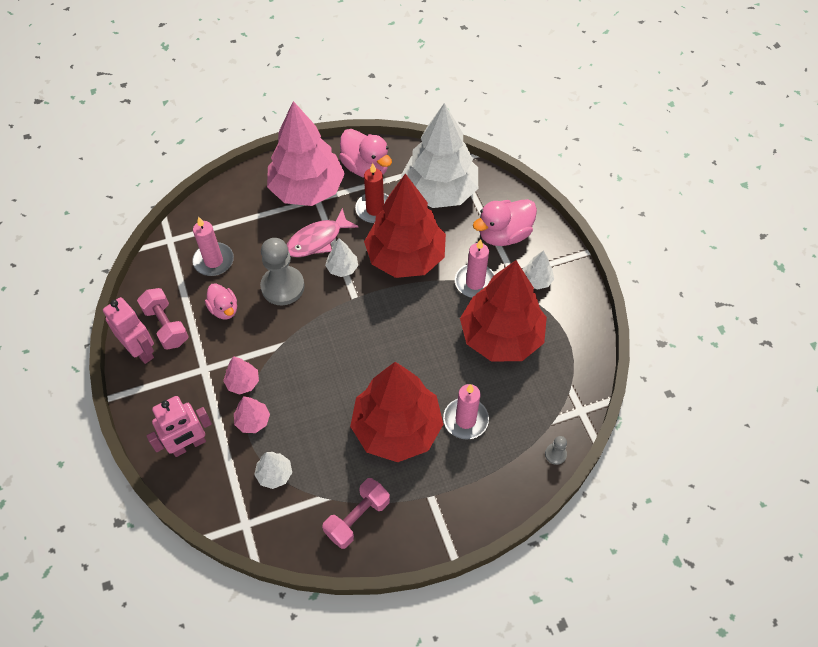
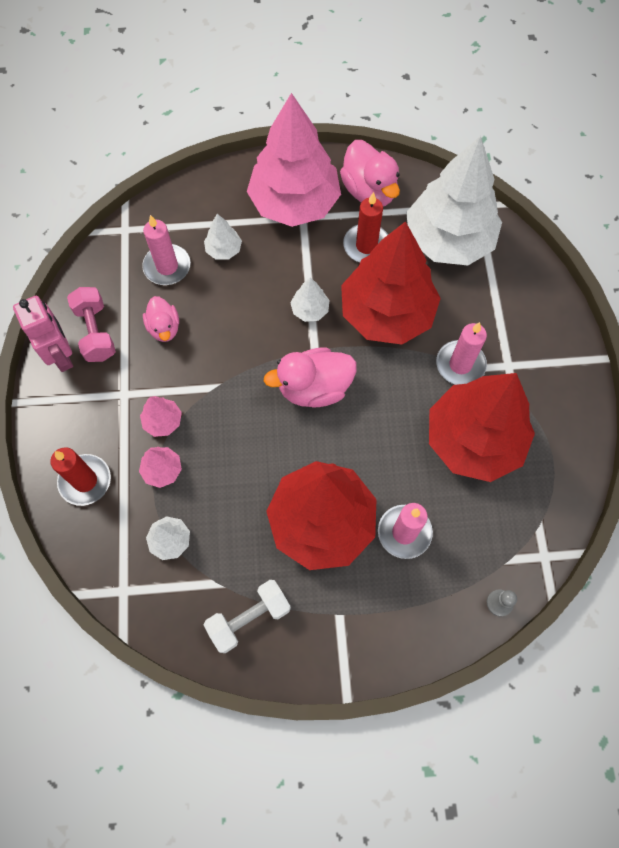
camera: 15 degrees right, 10 degrees up
pink robot [146,396,212,457] -> red candle [50,447,111,506]
grey pawn [260,238,305,305] -> none
pink fish [286,208,358,257] -> none
pink dumbbell [322,478,390,549] -> white dumbbell [204,580,291,653]
pink duck [473,199,537,246] -> pink duck moved to [264,347,357,407]
white tree [523,250,554,290] -> white tree moved to [204,214,242,260]

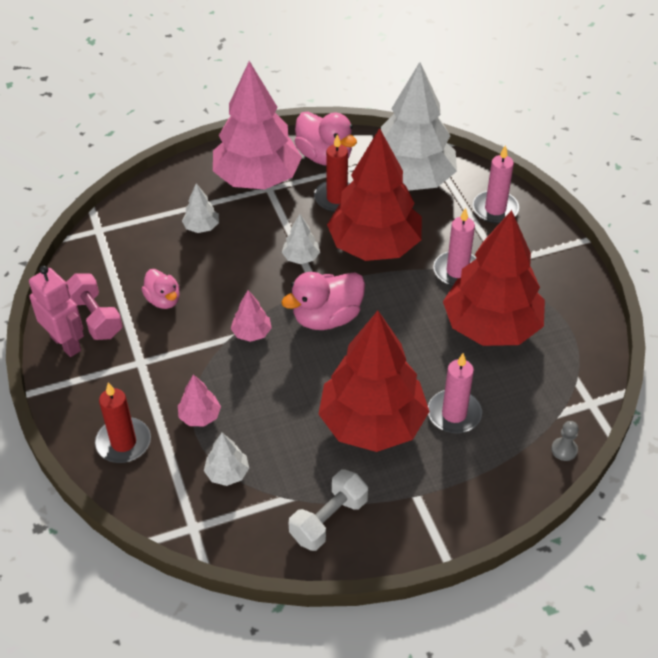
camera: 15 degrees left, 20 degrees down
pink tree [140,396,182,437] -> pink tree moved to [231,290,272,342]
pink candle [142,215,191,285] -> pink candle moved to [473,145,519,223]

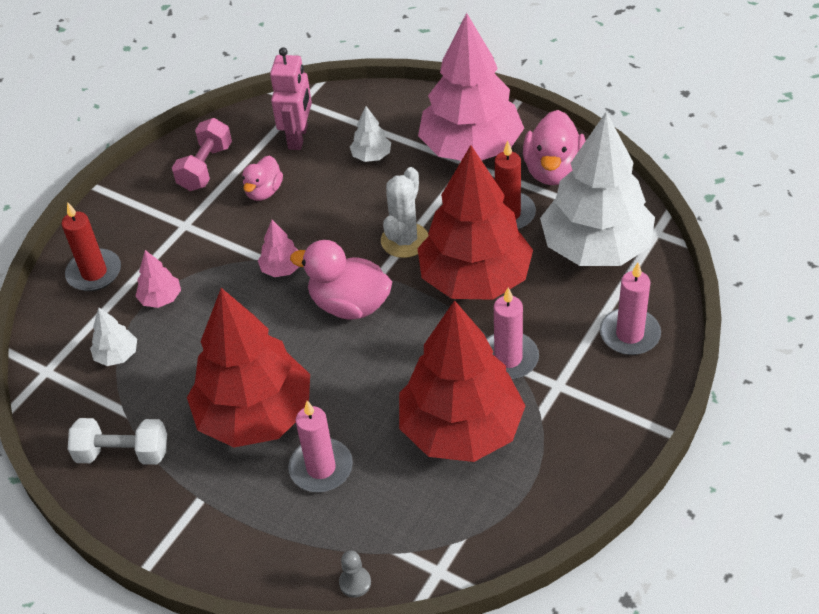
camera: 55 degrees right, 0 degrees up
pink robot [29,266,84,357] -> pink robot moved to [270,47,312,150]
white tree [282,214,320,264] -> white cactus [381,167,429,258]

